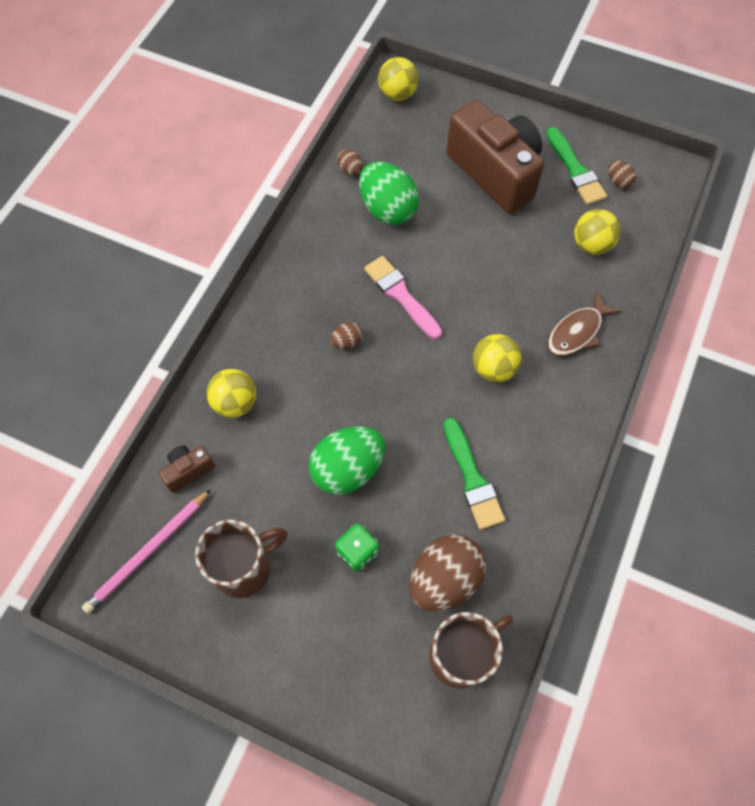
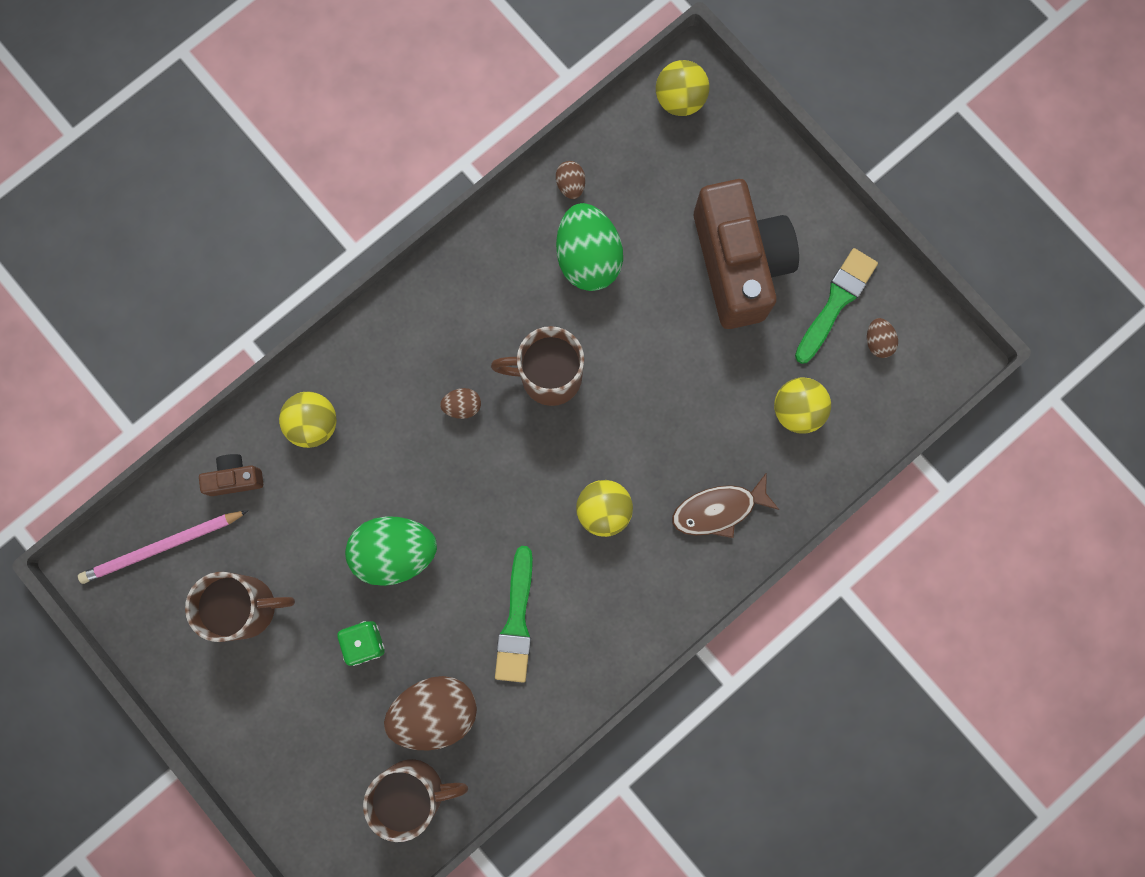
camera: 25 degrees right, 15 degrees up
pink brush [364,256,442,339] -> brown mug [491,326,584,406]
green brush [546,127,607,205] -> green brush turned 150 degrees counterclockwise [795,248,878,364]

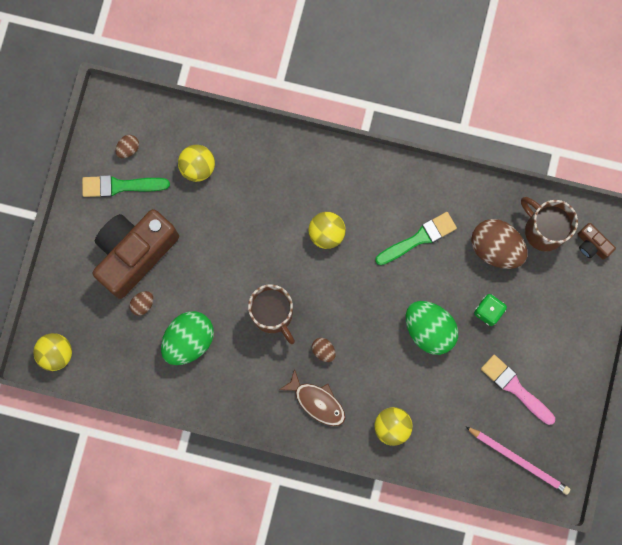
camera: 125 degrees left, 0 degrees up
brown mug [185,572,295,642] -> pink brush [481,355,555,425]
brown camera [199,454,263,496] -> brown camera moved to [578,223,616,259]
brown egg [556,161,585,199] -> brown egg moved to [129,291,153,316]
brown fish [672,472,779,538] -> brown fish moved to [279,369,345,426]

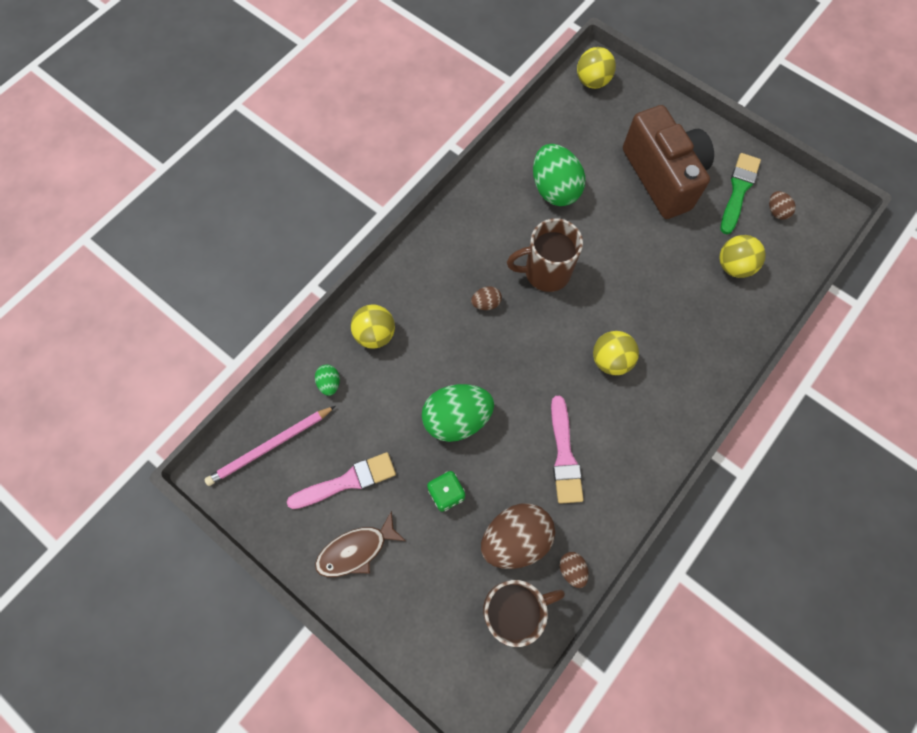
camera: 115 degrees right, 10 degrees down
brown egg [129,291,153,316] -> brown egg moved to [560,552,589,588]
brown fish [279,369,345,426] -> brown fish moved to [315,511,406,577]
green brush [375,212,457,265] -> pink brush [551,396,584,504]
brown camera [578,223,616,259] -> none
none -> green egg [315,365,340,396]

